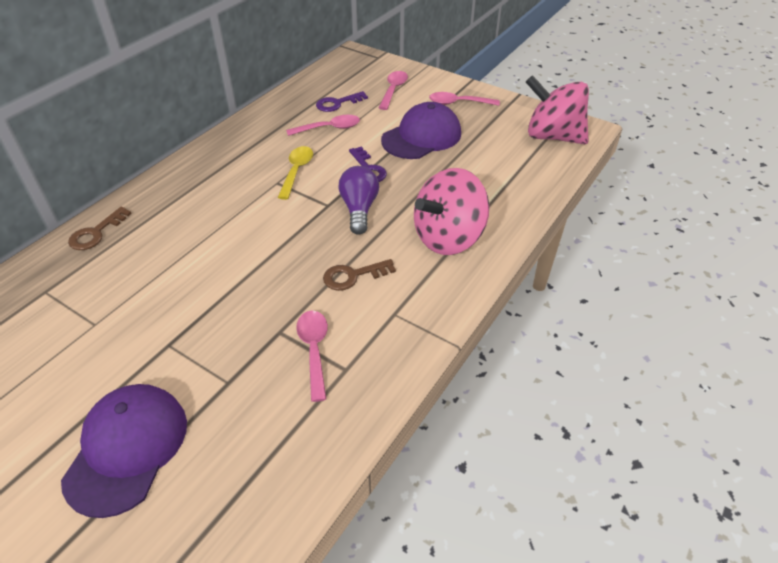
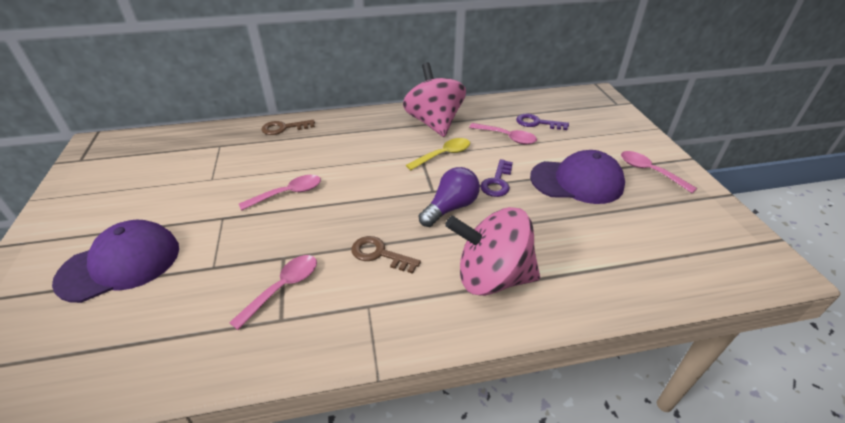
camera: 45 degrees right, 5 degrees down
pink spoon [379,71,408,110] -> pink spoon moved to [239,175,321,211]
pink spinning top [526,75,589,144] -> pink spinning top moved to [403,62,466,137]

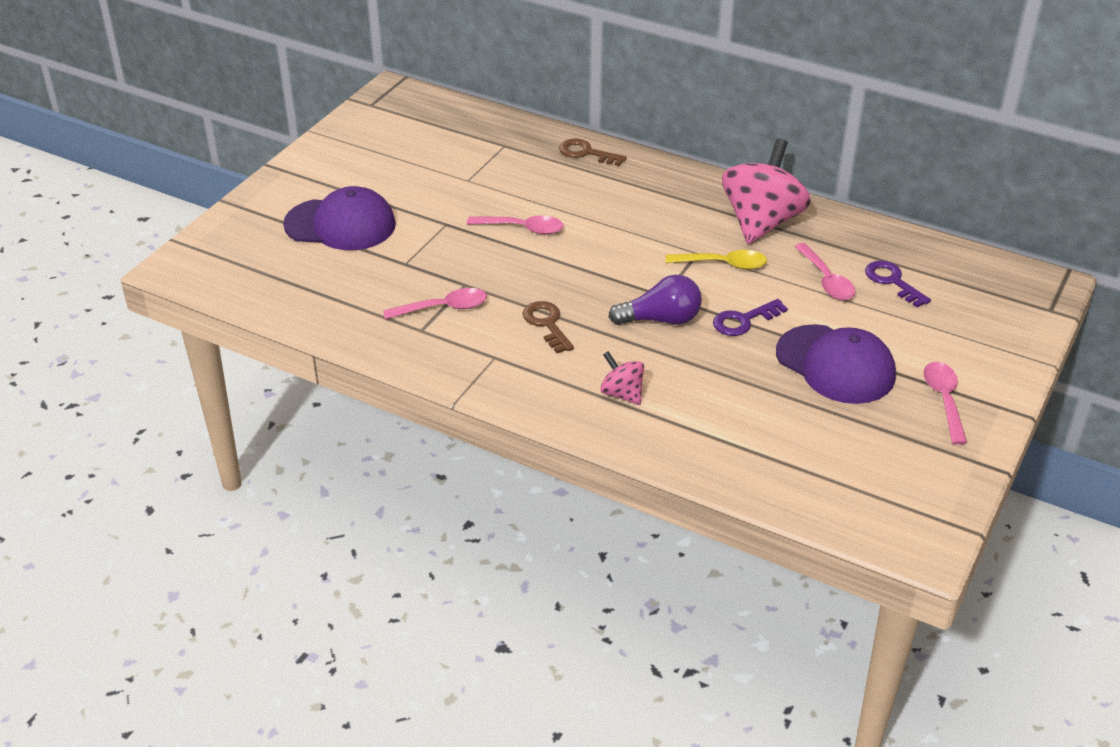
camera: 40 degrees right, 0 degrees up
pink spinning top [445,207,540,296] -> pink spinning top [600,351,644,405], size x0.49

